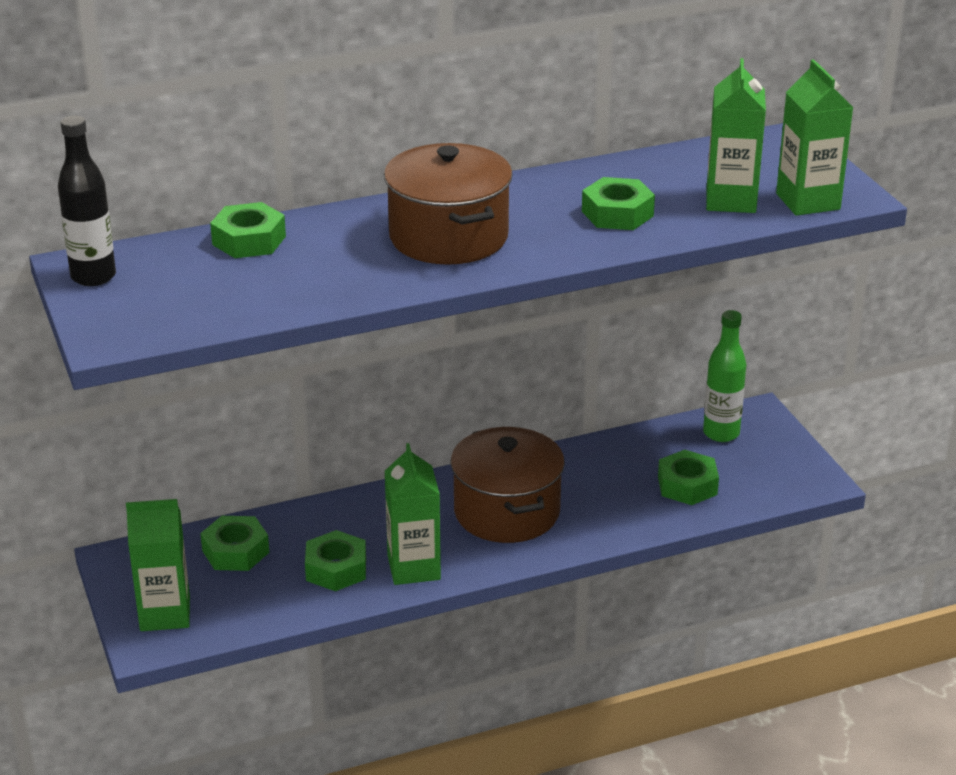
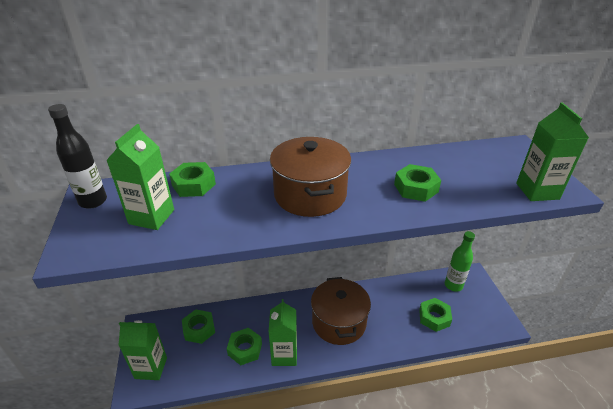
camera: 10 degrees right, 5 degrees up
green carton [706,58,766,213] -> green carton moved to [106,124,174,230]

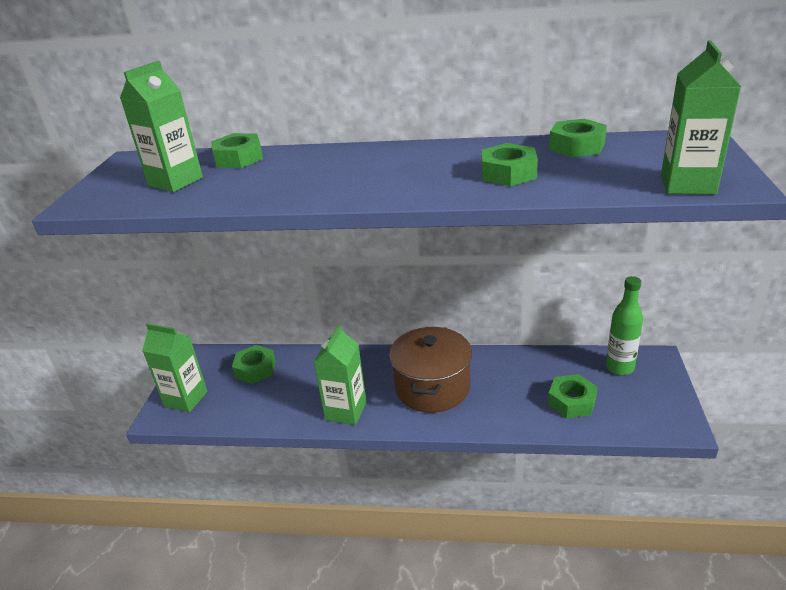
camera: 20 degrees right, 5 degrees down
black bottle [48,104,107,209] -> none
green nut [227,328,262,365] -> green nut moved to [549,119,607,157]
brown pot [270,137,351,217] -> none

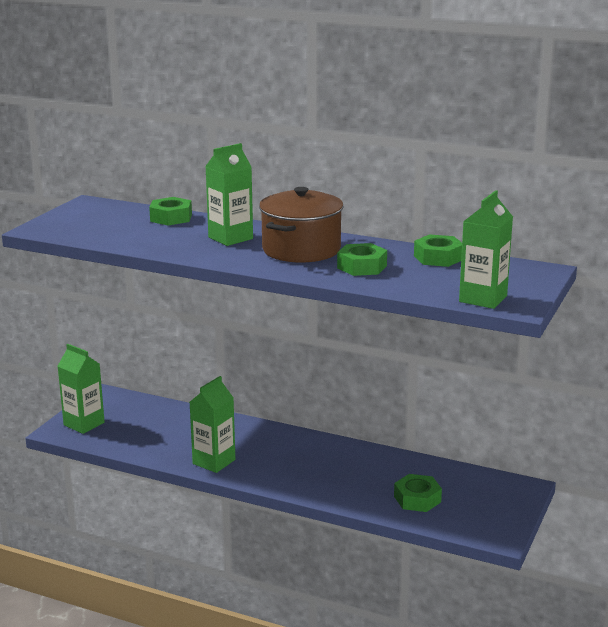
camera: 15 degrees right, 10 degrees down
green carton [120,61,203,192] -> green carton moved to [205,143,253,246]
green nut [232,345,276,384] -> none
brown pot [389,327,472,413] -> brown pot moved to [259,187,343,263]
green bottle [606,276,643,375] -> none

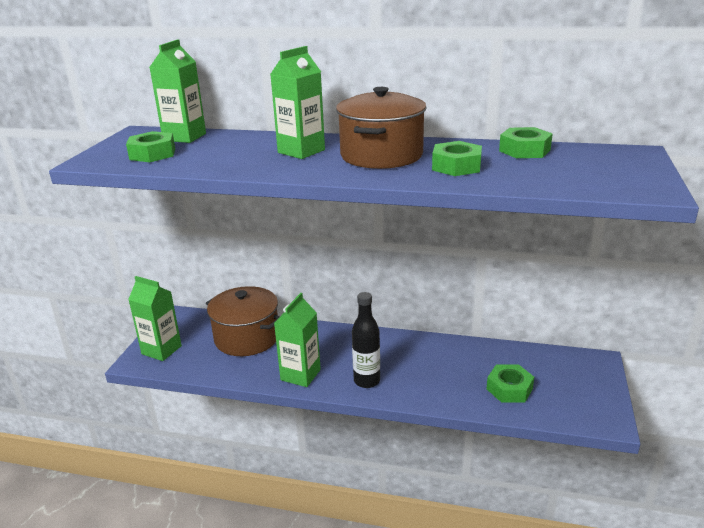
camera: 10 degrees left, 5 degrees up
green nut [149,197,192,226] -> green nut moved to [126,131,175,162]
green carton [459,190,513,309] -> green carton moved to [150,39,206,143]
none -> brown pot [206,286,280,356]
none -> black bottle [352,292,380,388]

